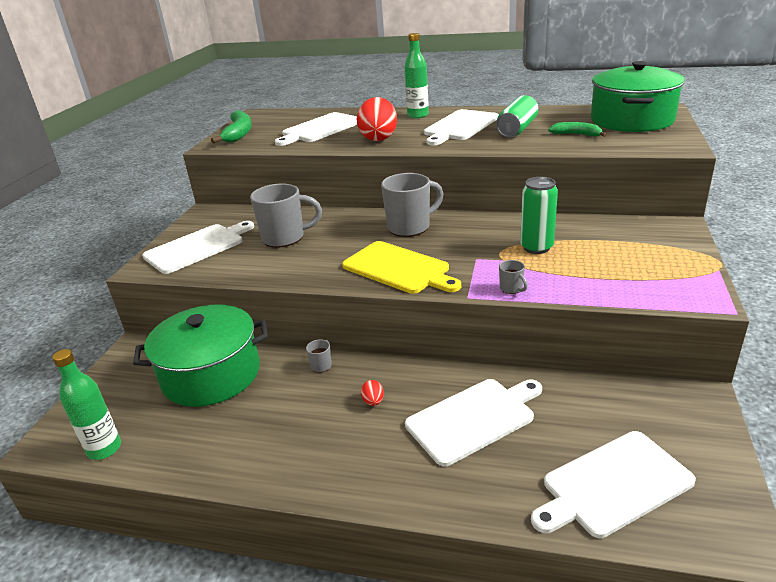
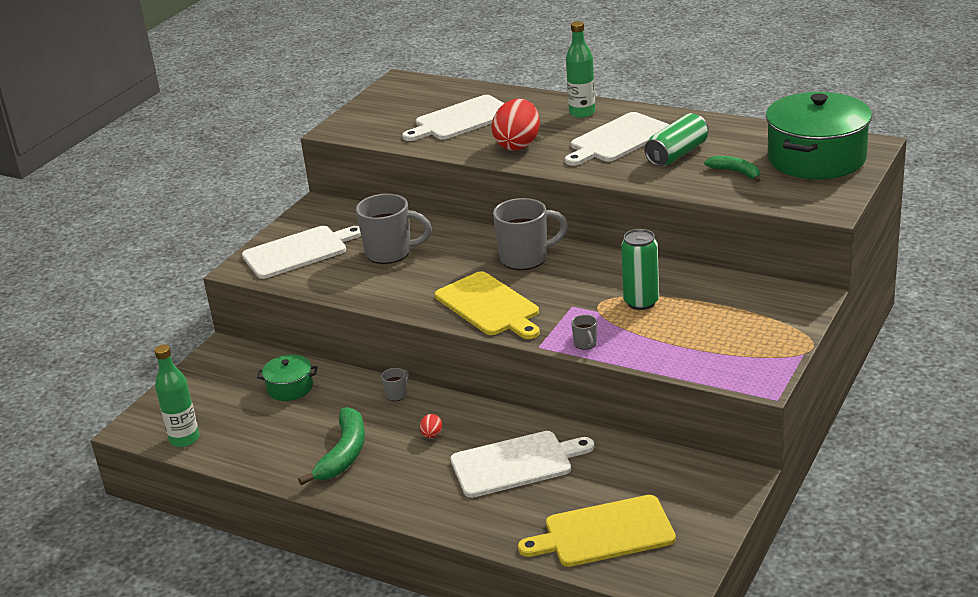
camera: 15 degrees right, 0 degrees up
green pot [133,304,268,407] -> green pot [257,355,318,401], size x0.47
green banana [211,110,252,143] -> green banana moved to [298,407,365,485]
white cutting board [531,431,696,538] -> yellow cutting board [518,495,676,567]

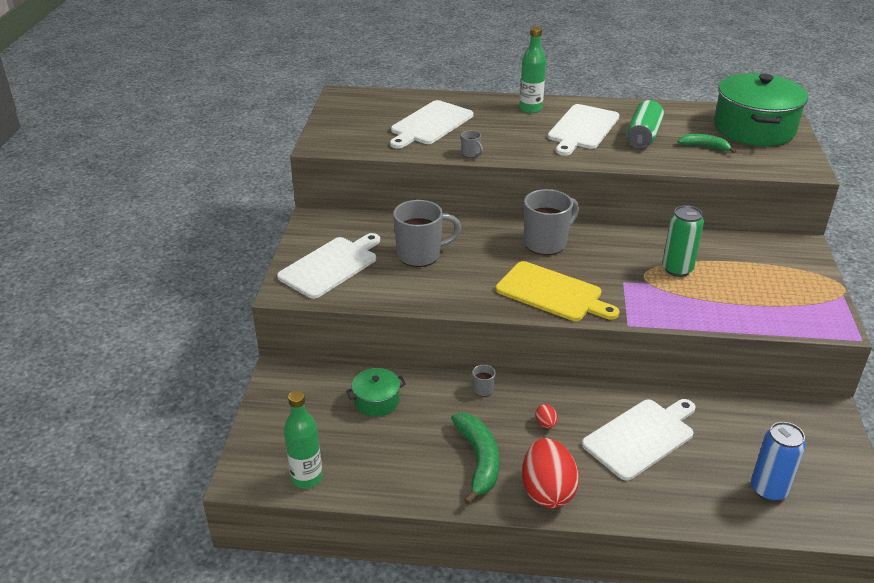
camera: 25 degrees left, 5 degrees up
red egg [492,99,540,151] -> red egg moved to [522,438,579,508]
yellow cutting board [518,495,676,567] -> blue can [751,422,806,501]
grey mug [571,315,597,350] -> grey mug moved to [461,130,483,158]

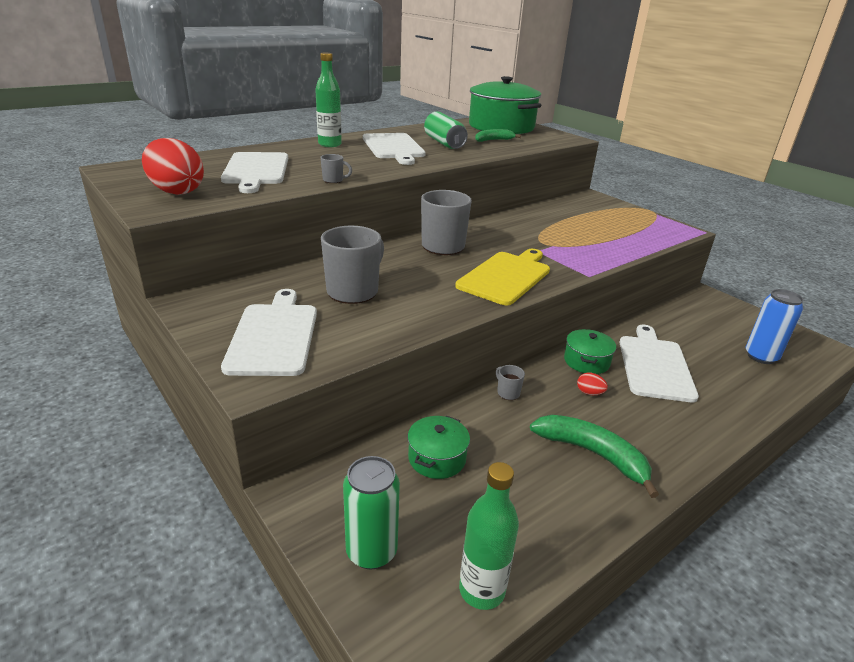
camera: 45 degrees left, 5 degrees down
yellow cutting board [496,261,620,321] -> yellow cutting board turned 45 degrees counterclockwise [455,249,550,305]
red egg [522,438,579,508] -> red egg moved to [142,138,204,195]
green can [662,205,704,277] -> green can moved to [343,456,400,569]
none -> green pot [564,329,616,374]

